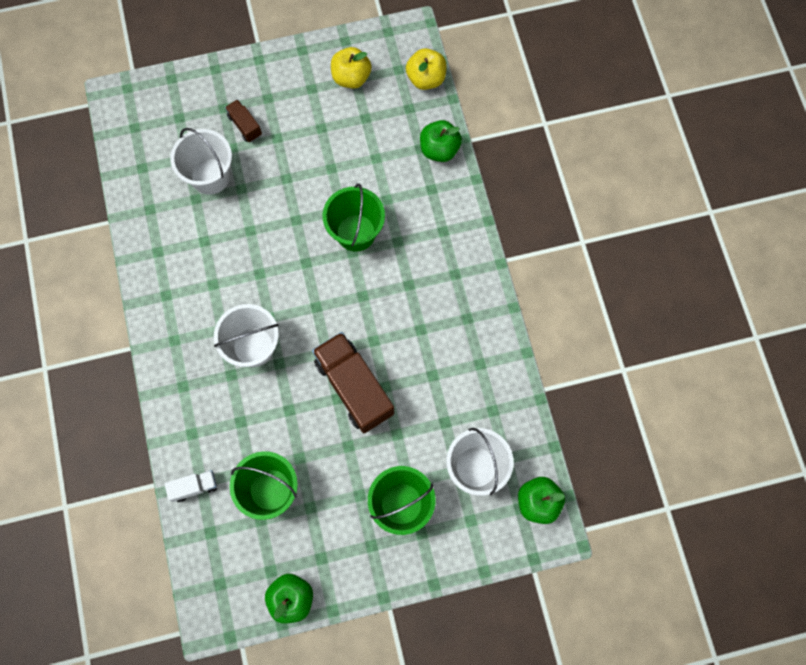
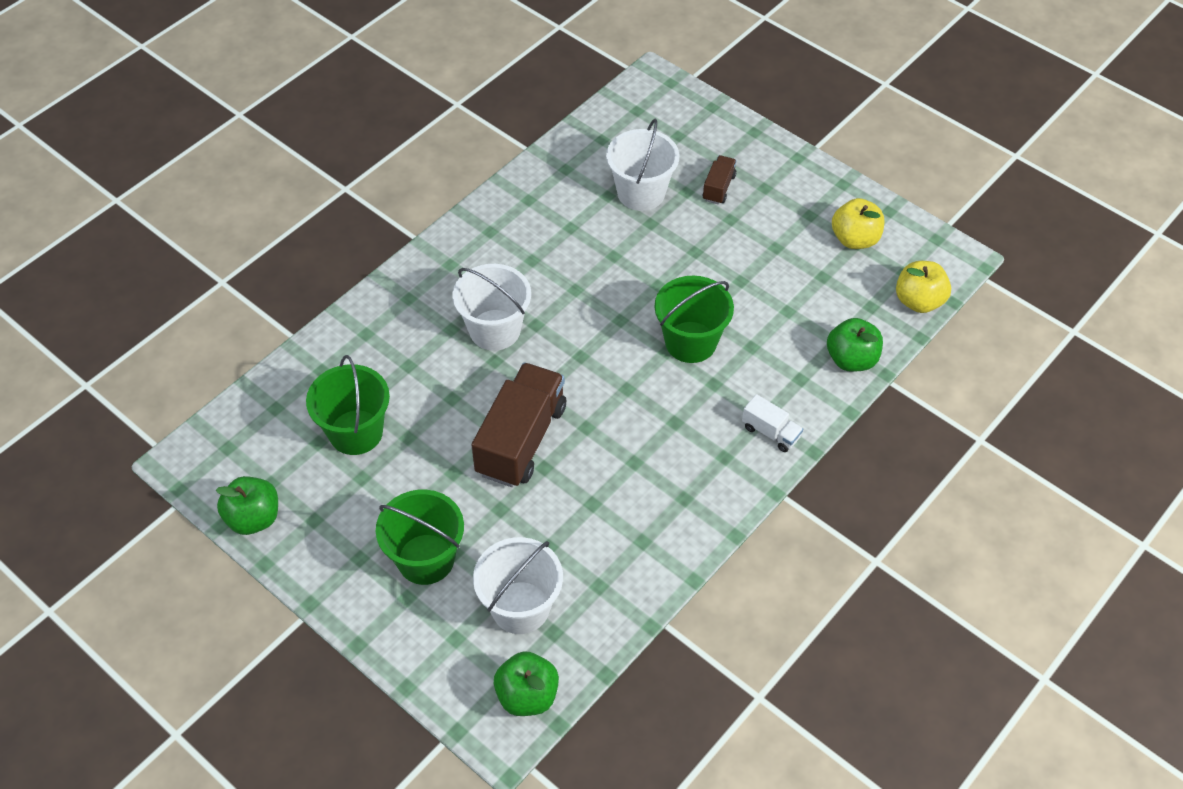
camera: 55 degrees right, 20 degrees down
white truck [164,470,217,502] -> white truck moved to [742,394,803,452]

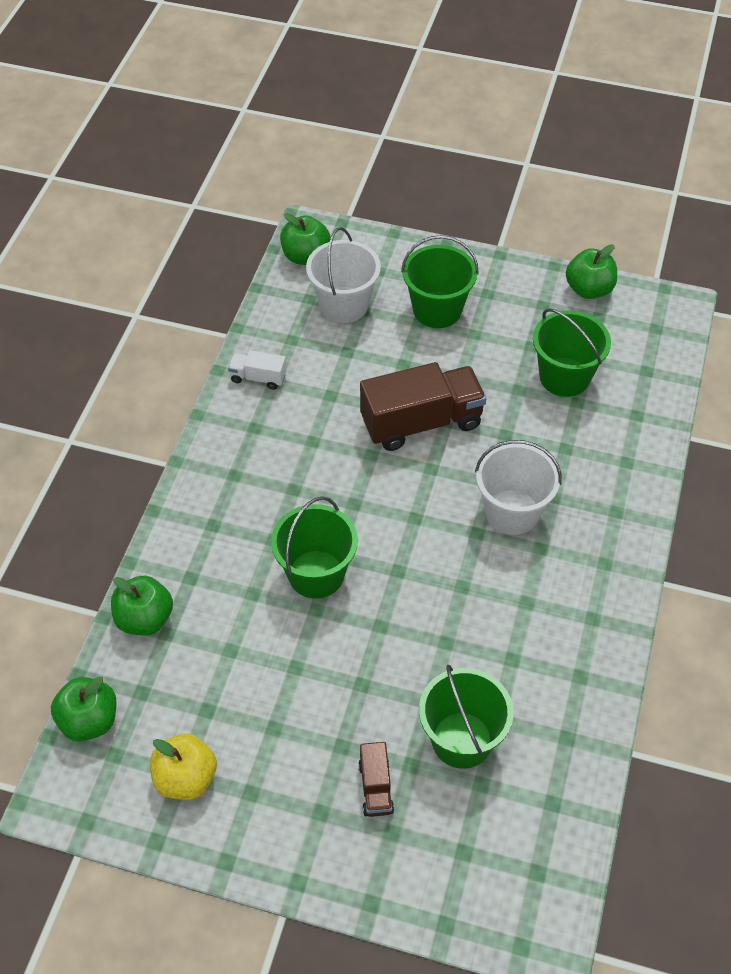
camera: 155 degrees right, 0 degrees up
brown truck [472,363,566,487] -> brown truck turned 105 degrees counterclockwise [360,362,486,451]
white bucket [606,118,679,211] -> green bucket [419,665,514,769]
white truck [742,394,803,452] -> white truck moved to [228,350,287,390]
yellow apple [896,261,951,313] -> green apple [51,676,116,741]

